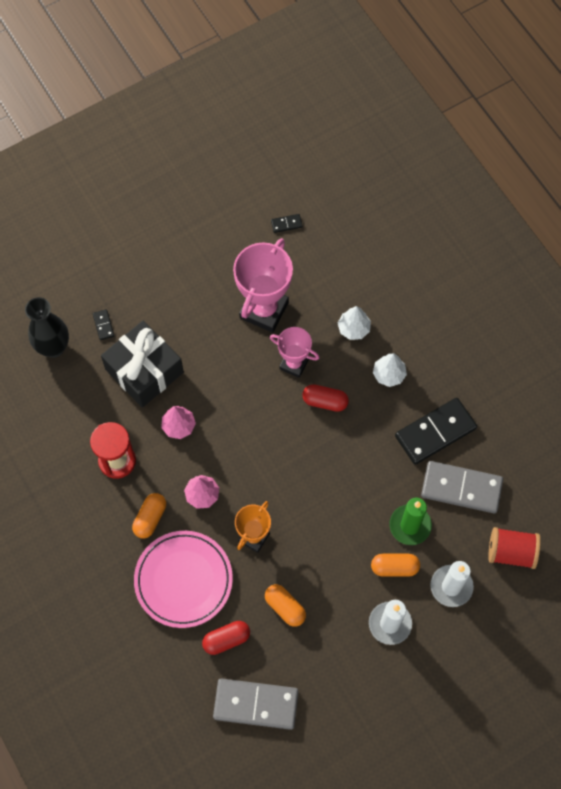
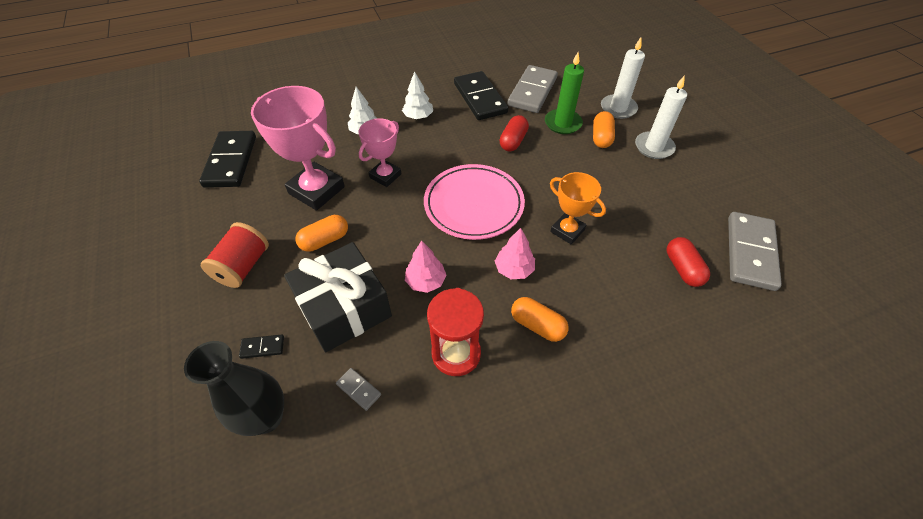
camera: 80 degrees left, 15 degrees down
pink plate [134,531,233,628] -> pink plate moved to [424,164,525,240]
orange capsule [265,584,306,627] -> orange capsule moved to [296,215,348,252]
black domino [271,214,303,233] -> black domino [199,131,256,188], size x2.39
red capsule [302,384,349,412] -> red capsule moved to [500,115,529,151]
red spool [488,527,541,569] -> red spool moved to [201,222,269,288]
none -> grey domino [336,368,381,411]

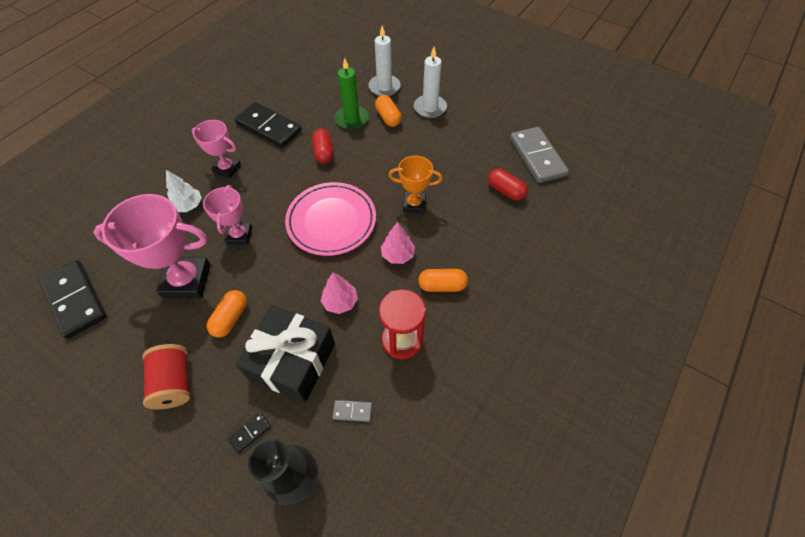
camera: 35 degrees left, 5 degrees up
white tree [402,71,433,119] -> pink trophy [192,120,241,179]
grey domino [507,65,558,113] -> none

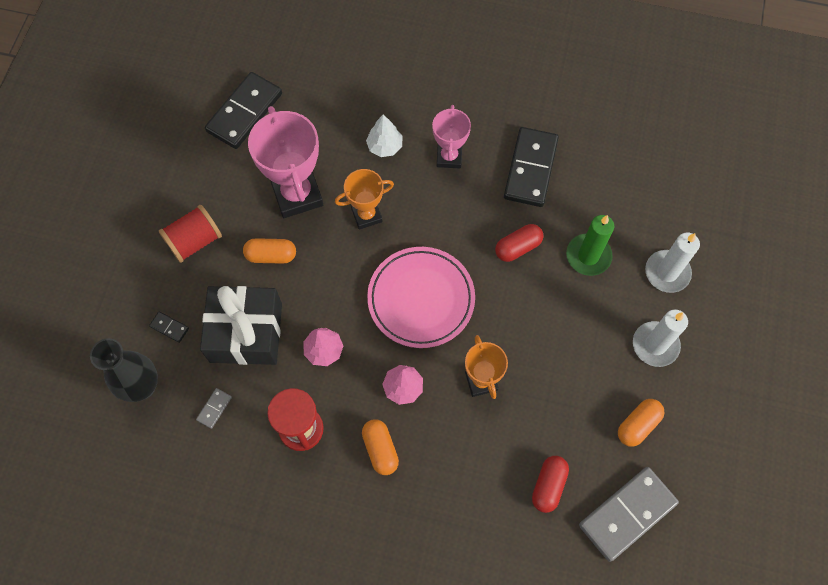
camera: 70 degrees right, 10 degrees up
pink trophy [203,185,252,245] -> orange trophy [335,169,394,230]
grey domino [332,400,372,422] -> grey domino turned 45 degrees clockwise [196,388,232,429]
orange capsule [375,95,402,127] -> orange capsule moved to [618,399,665,447]

